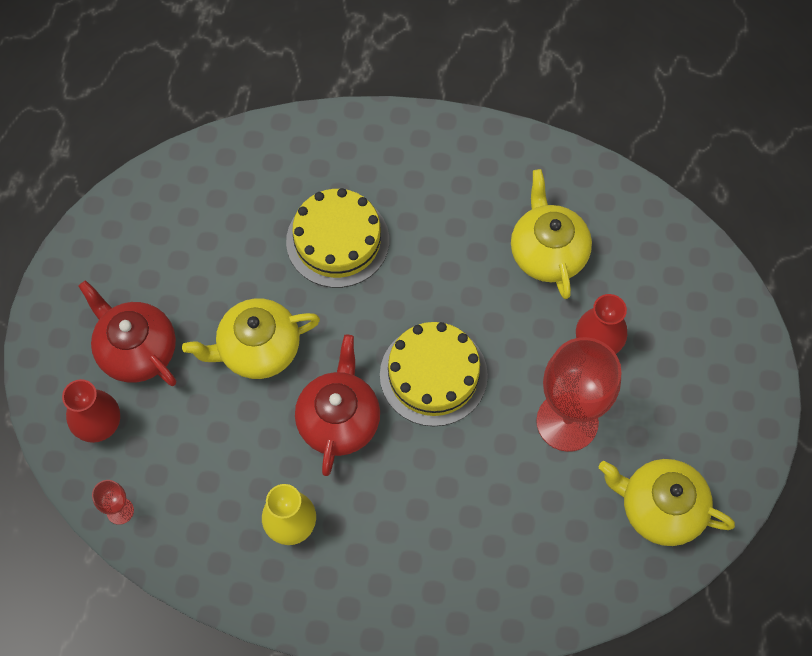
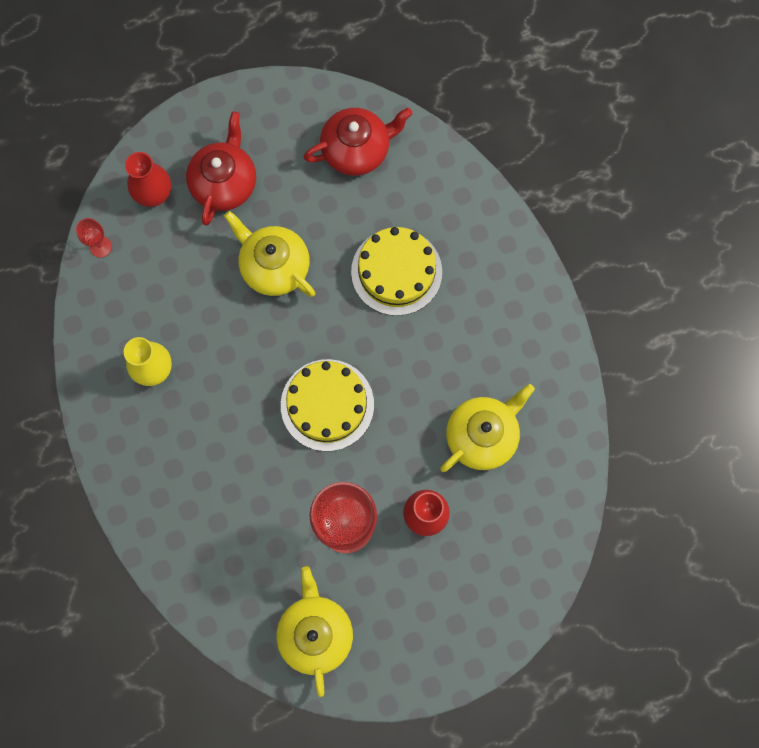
camera: 60 degrees right, 10 degrees up
red teapot [295,335,380,476] -> red teapot moved to [304,108,413,176]

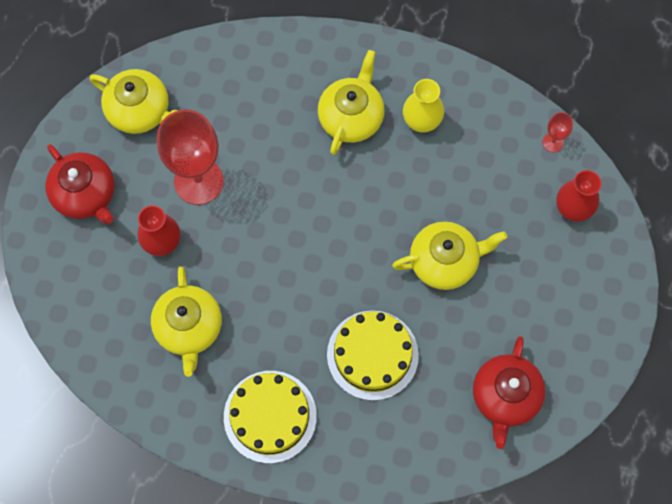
camera: 125 degrees right, 5 degrees down
red teapot [186,111,256,226] -> red teapot moved to [45,144,115,224]
yellow cake [281,359,374,451] -> yellow cake moved to [224,371,317,463]
none -> yellow teapot [318,50,385,155]

